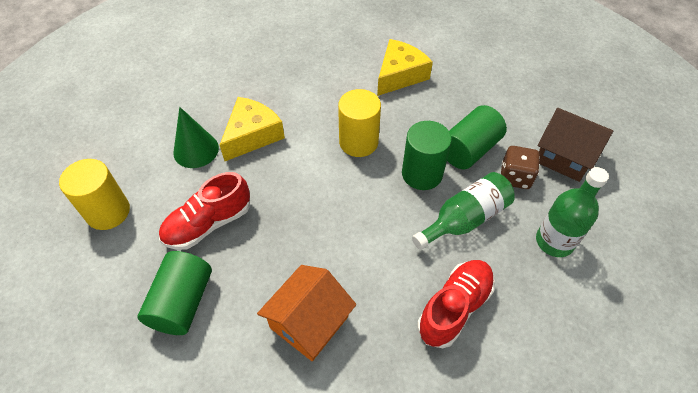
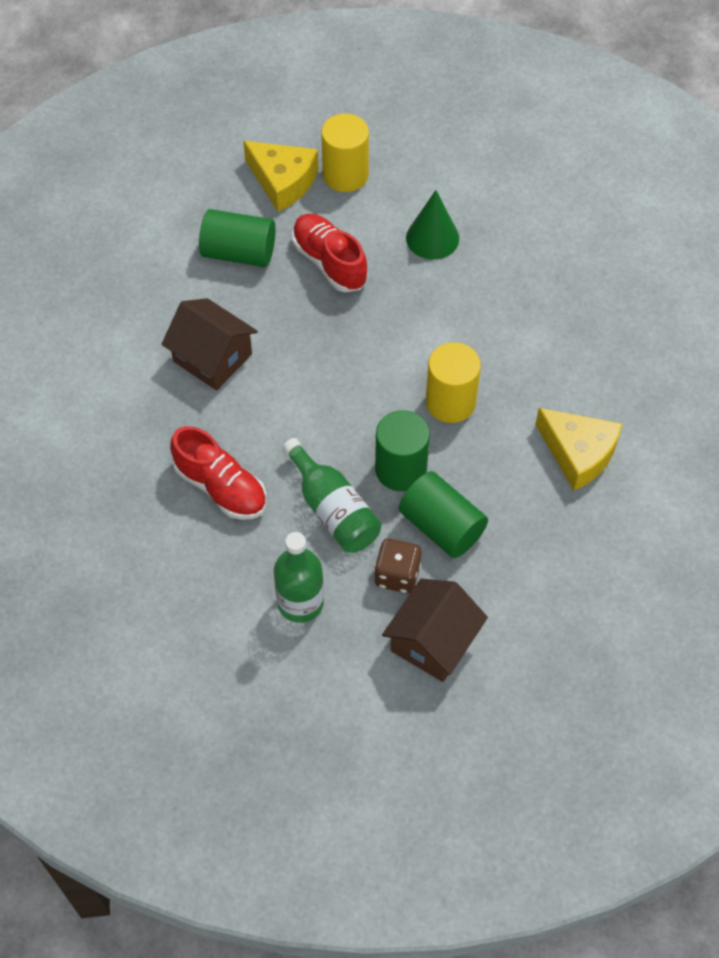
camera: 90 degrees right, 5 degrees up
yellow cheese [220,97,285,161] -> yellow cheese moved to [243,141,318,212]
orange house [257,265,356,361] -> brown house [161,298,258,390]

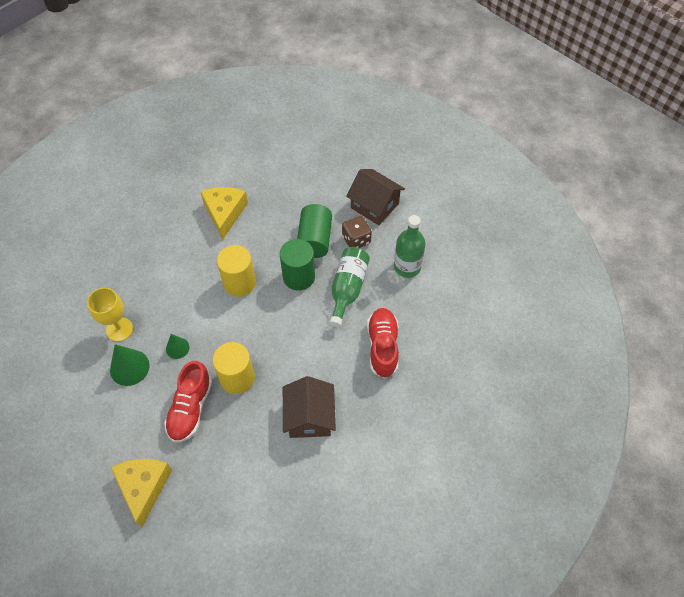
camera: 130 degrees left, 0 degrees up
green cylinder [199,209,275,267] -> none
yellow cylinder [321,114,369,192] -> yellow cylinder moved to [213,342,255,394]
brown house [382,578,488,682] -> brown house turned 45 degrees clockwise [346,169,405,225]
none -> yellow goblet [87,288,133,342]
none -> green cone [166,334,189,359]

